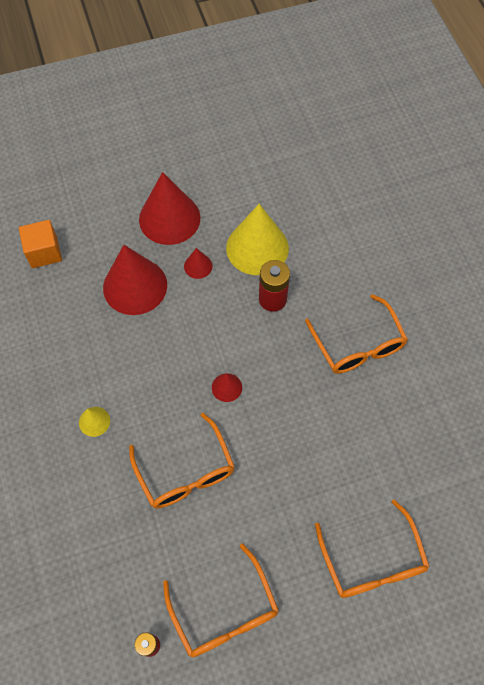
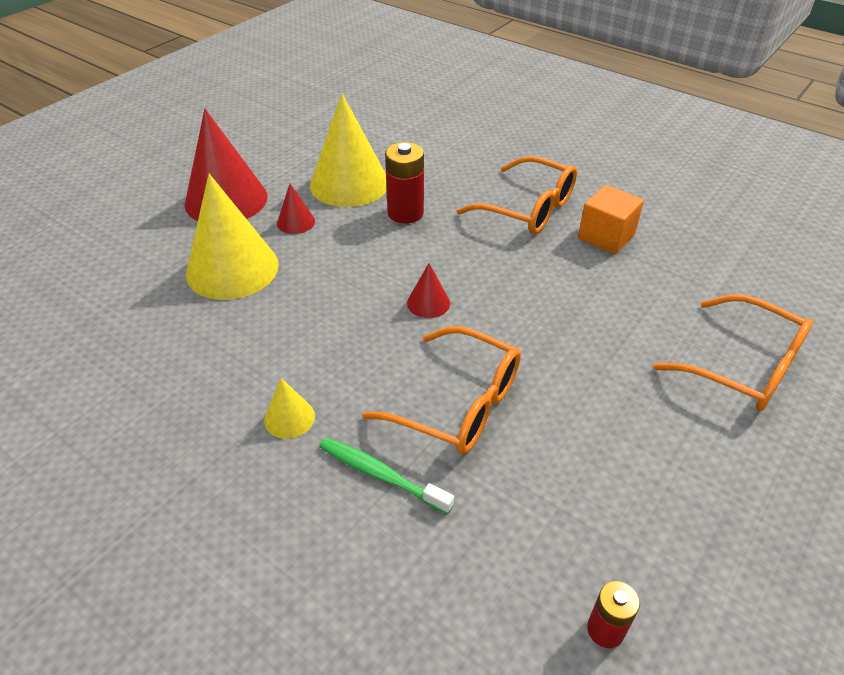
camera: 35 degrees left, 20 degrees down
orange cube [19,220,62,268] -> orange cube moved to [578,185,644,254]
red cone [103,245,167,315] -> yellow cone [186,174,279,300]
orange glasses [163,544,279,658] -> none
none -> green toothbrush [319,438,454,514]

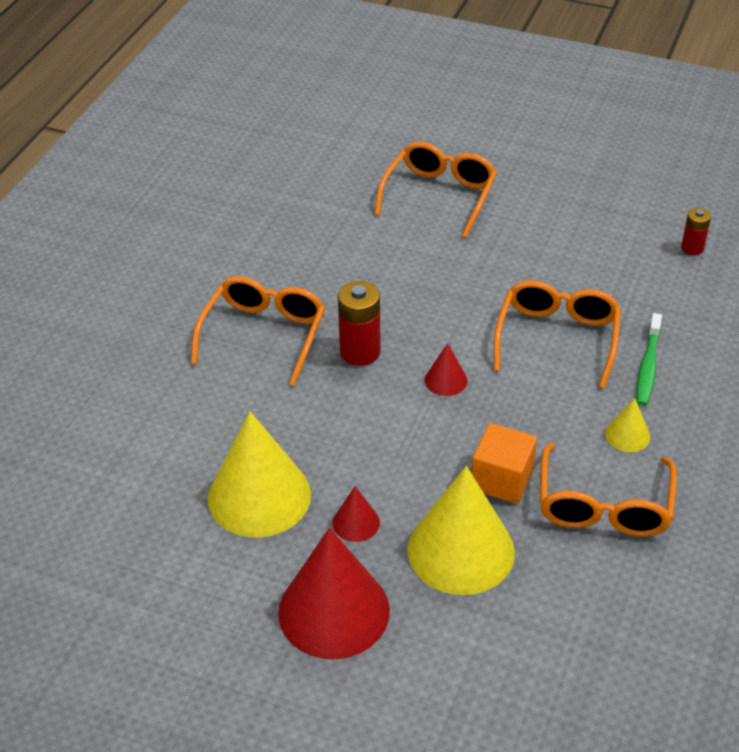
camera: 105 degrees left, 0 degrees up
red battery [385,142,424,223] -> red battery moved to [338,281,381,366]
orange cube [578,185,644,254] -> orange cube moved to [472,423,537,504]
none -> orange glasses [540,443,677,537]

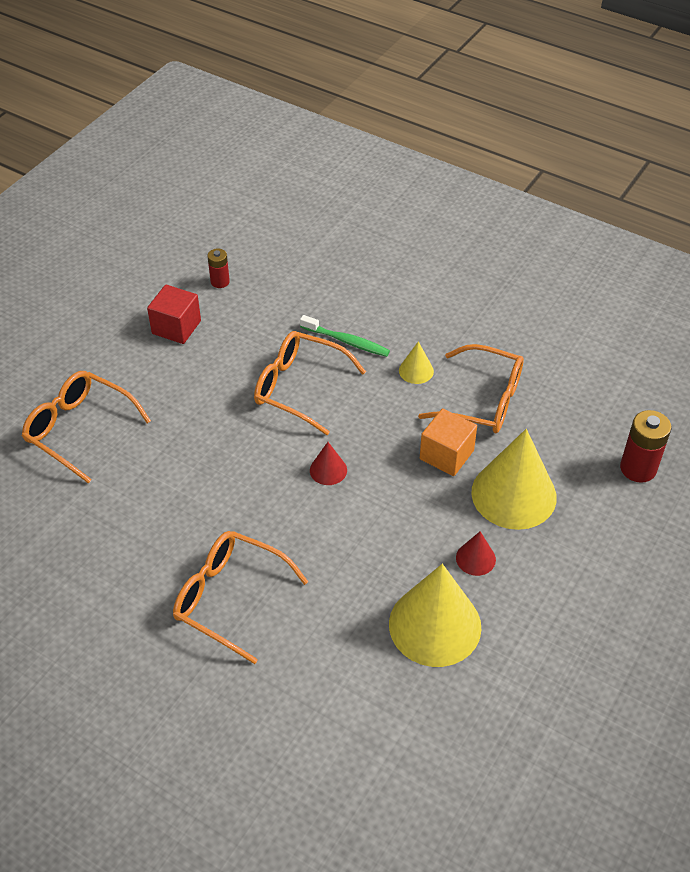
camera: 80 degrees left, 5 degrees up
red cone [278,528,390,659] -> none
red battery [338,281,381,366] -> red battery moved to [620,410,671,483]
none -> red cube [147,285,201,344]

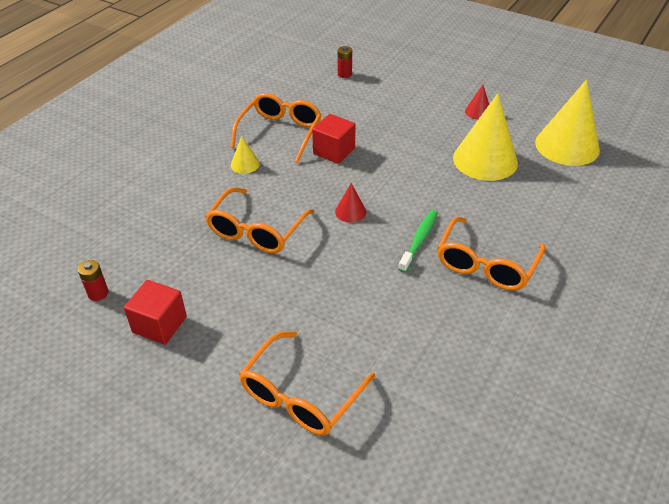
camera: 90 degrees left, 5 degrees down
green toothbrush [300,315,390,357] -> green toothbrush moved to [398,210,438,272]
orange cube [420,409,477,476] -> red cube [312,114,356,164]
red cone [456,531,496,576] -> red cone moved to [465,85,489,120]
yellow cone [471,429,557,530] -> yellow cone moved to [535,79,600,166]
red battery [620,410,671,483] -> red battery [338,46,352,78], size x0.60

